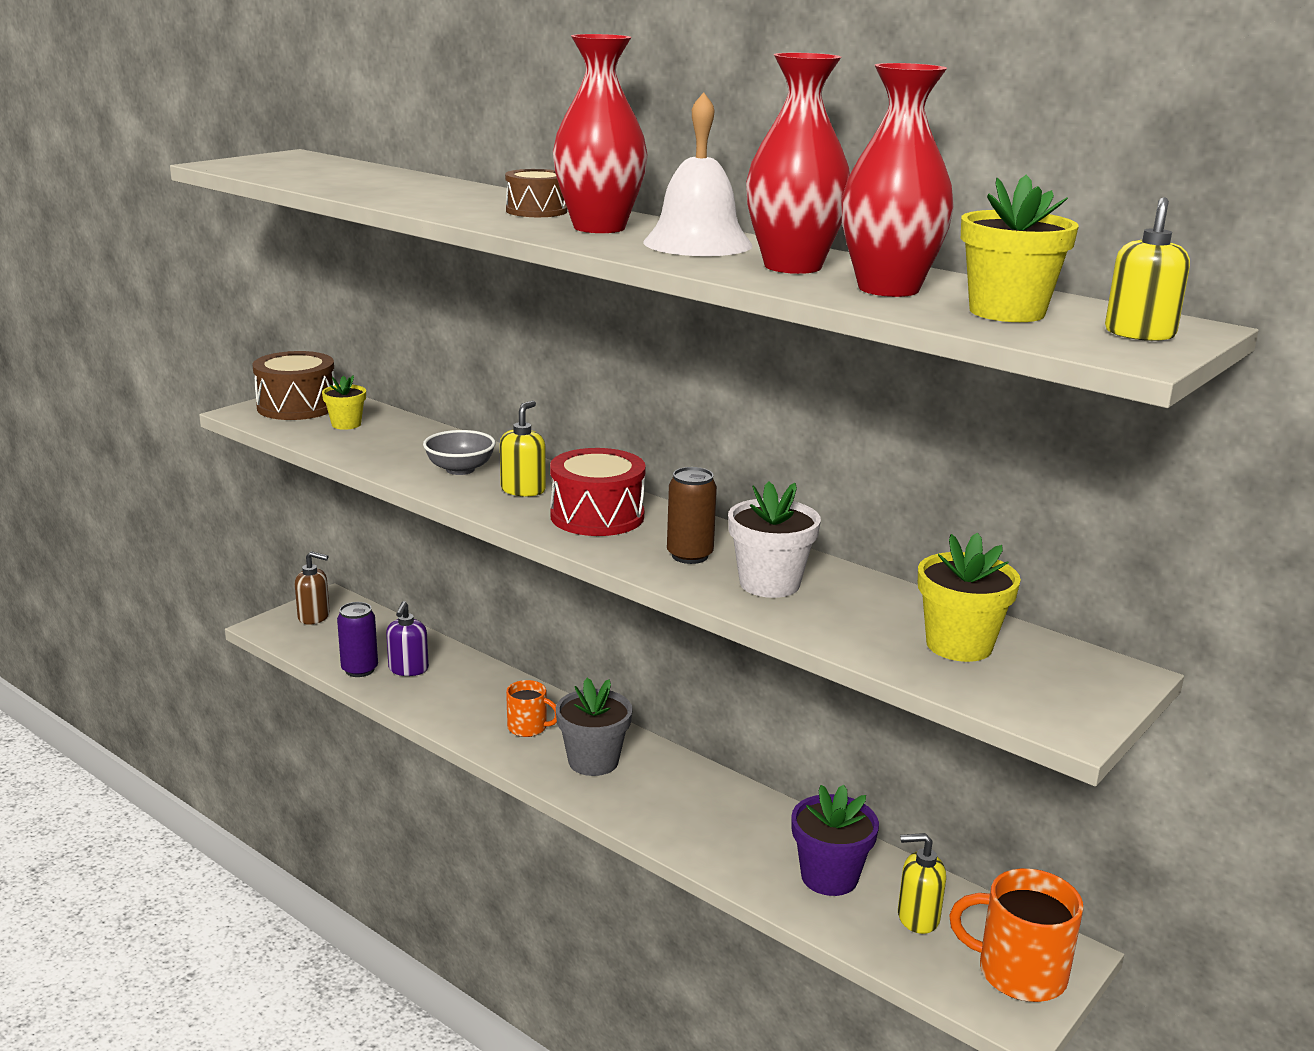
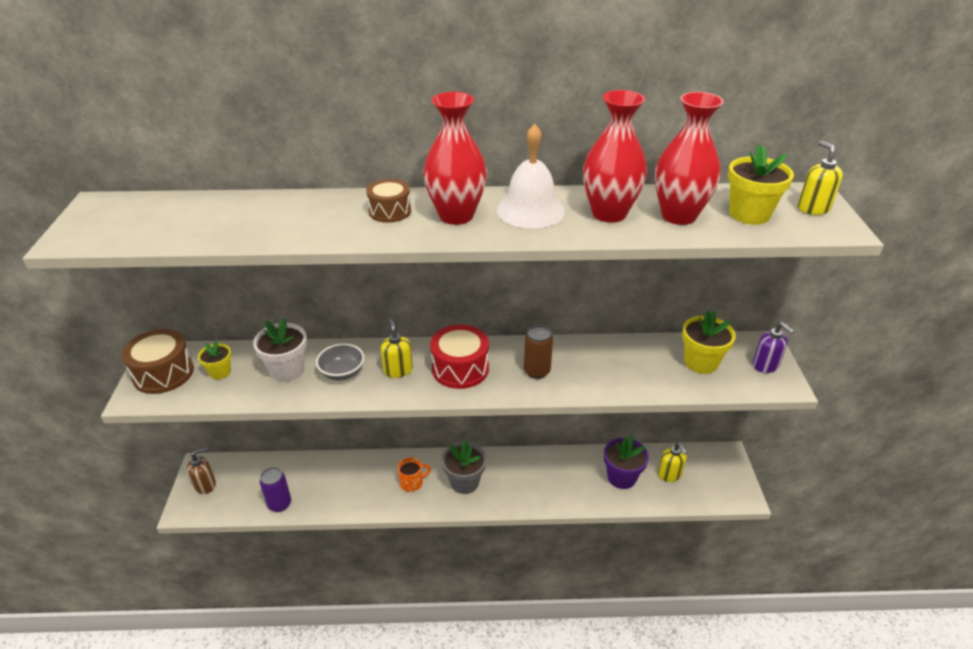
camera: 40 degrees left, 15 degrees up
purple soap dispenser [386,601,429,676] -> purple soap dispenser moved to [753,322,794,373]
white flower pot [728,482,821,598] -> white flower pot moved to [253,317,307,382]
yellow soap dispenser [898,833,946,934] -> yellow soap dispenser turned 75 degrees counterclockwise [658,443,687,482]
orange mug [949,868,1083,1002] -> none

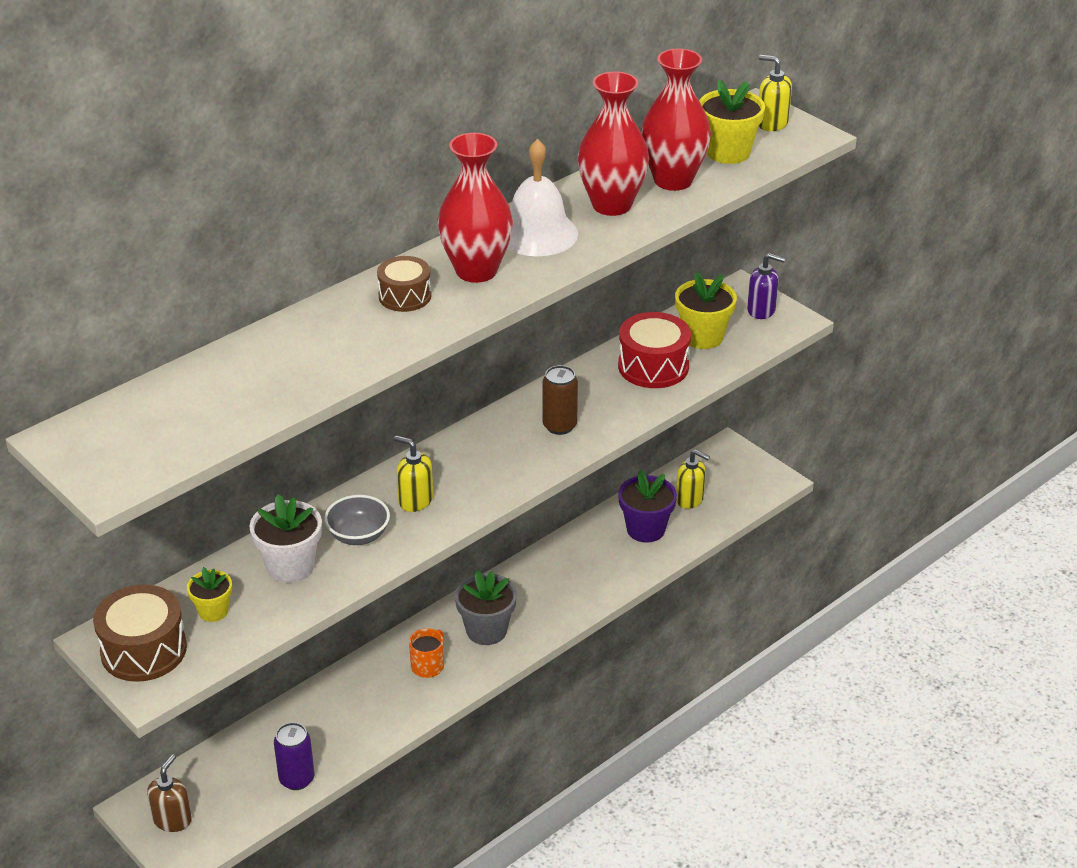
camera: 40 degrees left, 0 degrees up
red drum [430,324,489,389] -> red drum moved to [618,312,691,388]

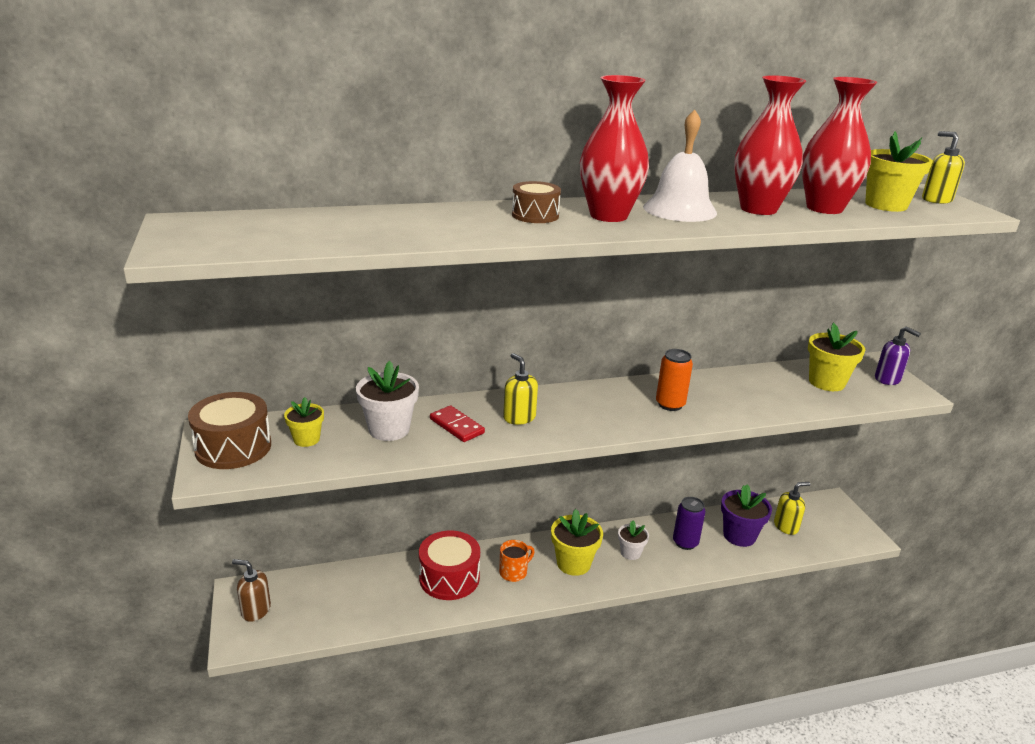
camera: 25 degrees right, 10 degrees down
brown soap dispenser [147,754,192,832] -> brown soap dispenser turned 120 degrees counterclockwise [232,559,271,622]
purple can [274,722,314,790] -> purple can moved to [673,497,706,550]
grey bowl [324,495,390,545] -> red domino [430,405,485,442]
grey flower pot [455,570,517,645] -> yellow flower pot [551,509,603,576]
brown can [542,365,578,435] -> orange can [656,349,693,411]
red drum [618,312,691,388] -> red drum moved to [419,530,480,600]
yellow soap dispenser [676,450,710,509] -> yellow soap dispenser turned 75 degrees counterclockwise [774,482,810,535]
none -> white flower pot [618,520,649,560]

